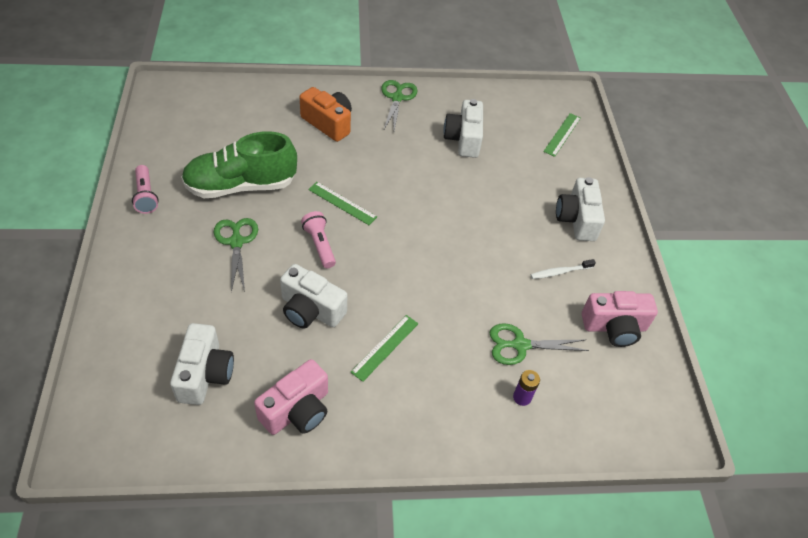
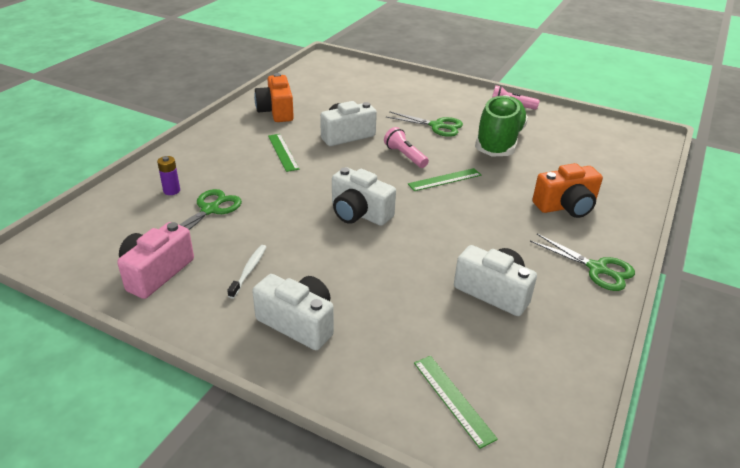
camera: 125 degrees right, 15 degrees down
white camera [170,323,234,405] -> white camera moved to [332,167,396,226]
pink camera [254,359,328,435] -> orange camera [254,73,294,122]
pink flashlight [301,211,336,268] -> pink flashlight turned 135 degrees counterclockwise [384,127,429,168]

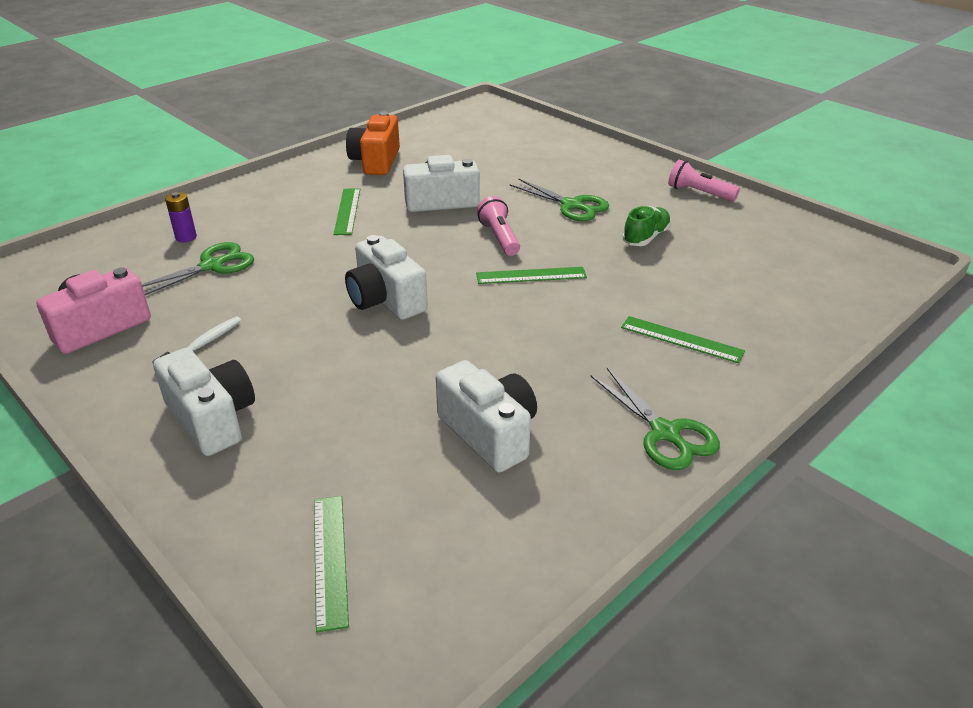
camera: 20 degrees right, 0 degrees up
green shoe [475,95,528,157] -> green shoe [622,206,671,246], size x0.48
orange camera [532,163,603,218] -> green ruler [621,316,745,363]

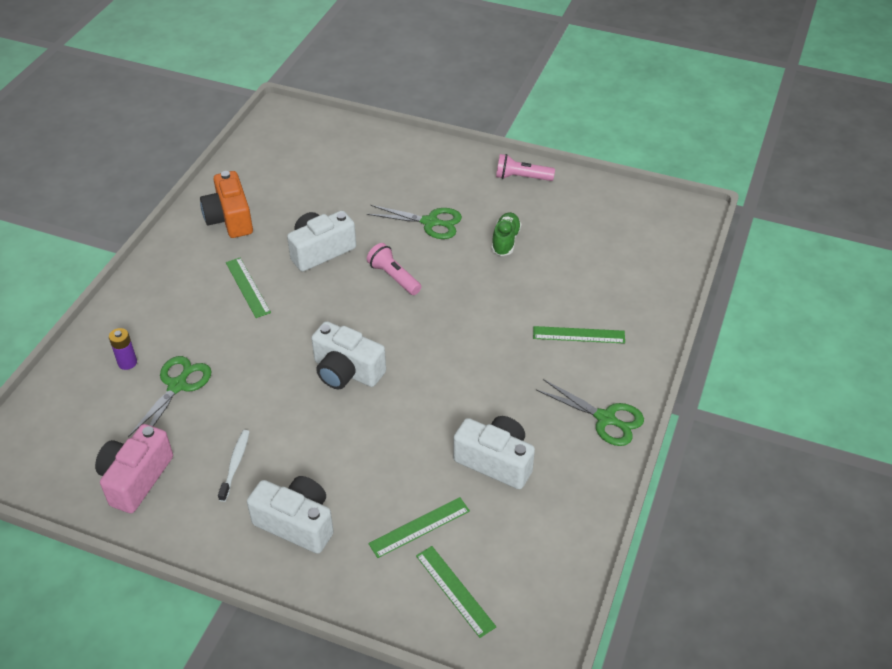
camera: 25 degrees left, 10 degrees up
green ruler [476,267,587,284] -> green ruler moved to [368,497,470,558]

